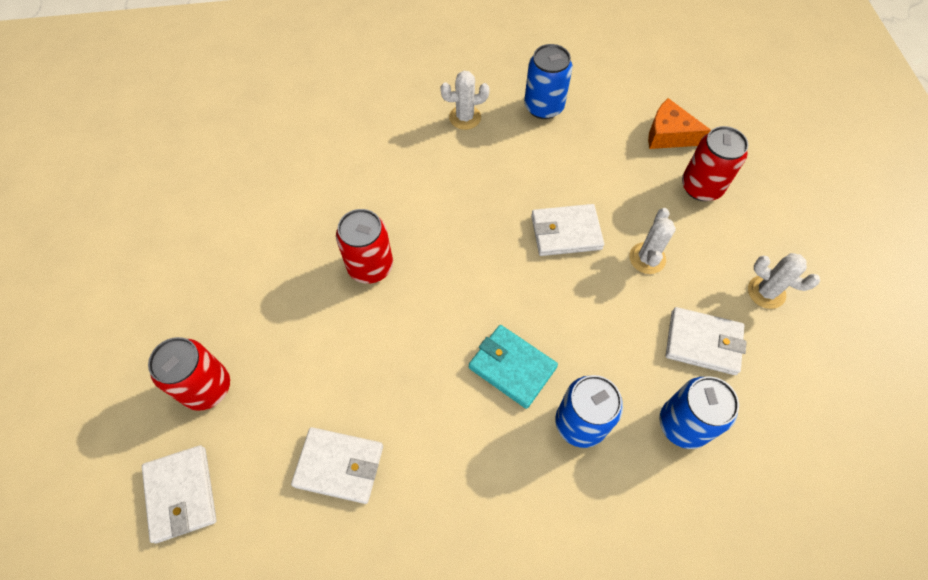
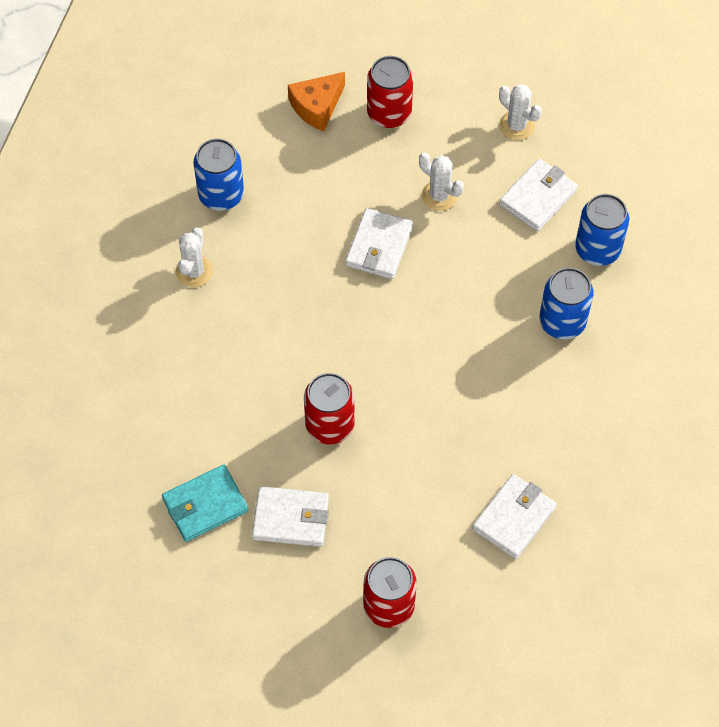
camera: 65 degrees left, 0 degrees up
white wallet [142,445,217,544] -> white wallet moved to [252,486,329,547]
turquoise wallet [469,325,558,409] -> turquoise wallet moved to [162,464,248,542]
white cactus [748,253,820,309] -> white cactus turned 75 degrees clockwise [499,84,542,140]

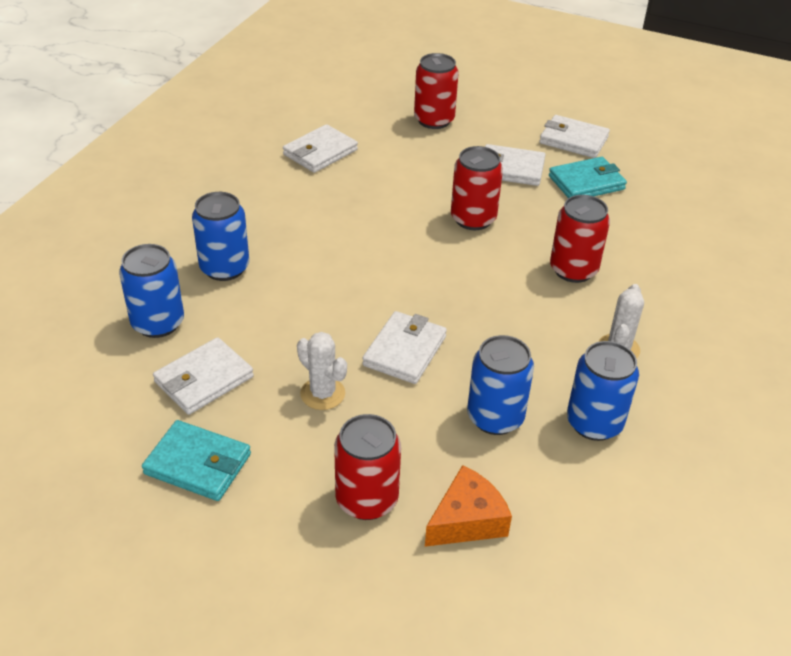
camera: 175 degrees left, 20 degrees down
white cactus [499,84,542,140] -> turquoise wallet [142,420,251,501]
none -> blue can [467,335,534,435]
none -> white wallet [540,115,610,158]
none -> red can [550,195,610,283]

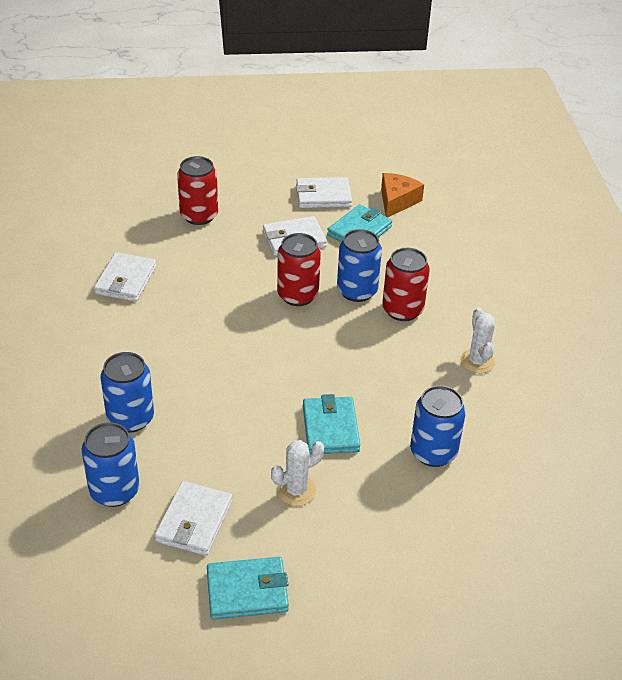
camera: 30 degrees left, 0 degrees up
white cactus [297,332,347,410] -> white cactus turned 45 degrees counterclockwise [271,440,324,506]
red can [334,414,401,520] -> none
white wallet [362,311,447,384] -> turquoise wallet [303,394,360,454]
orange cheese [425,465,512,547] -> orange cheese moved to [381,173,424,218]
blue can [567,341,639,441] -> blue can moved to [337,229,382,302]

